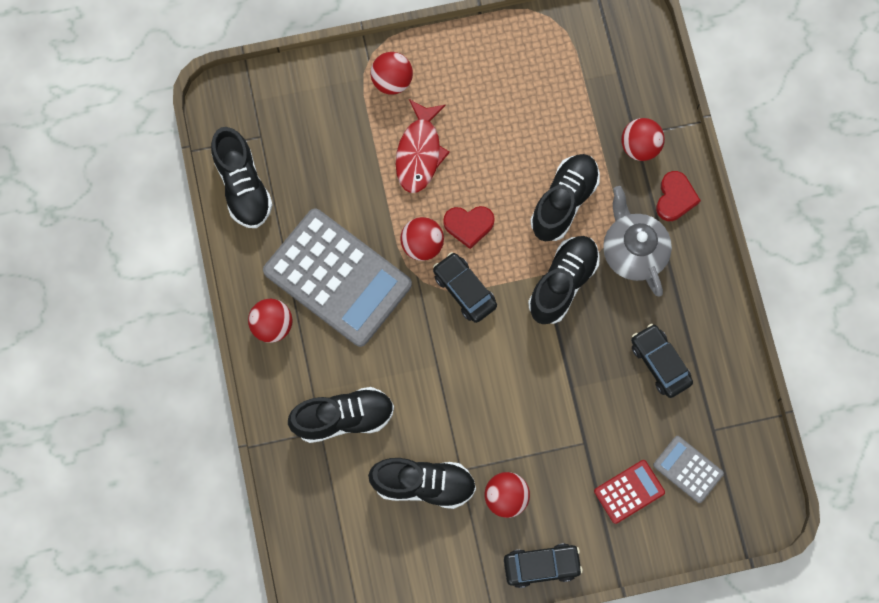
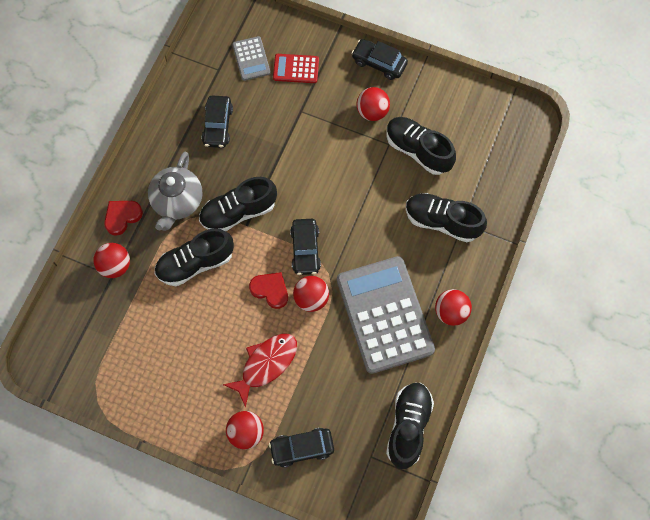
camera: 145 degrees left, 5 degrees down
none -> black car [269,428,334,467]

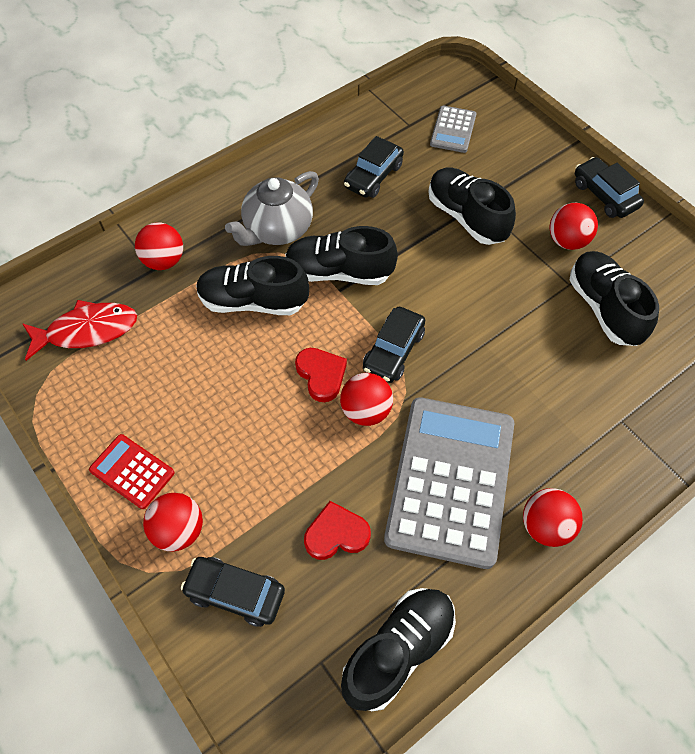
camera: 30 degrees right, 10 degrees down
red heart [104,201,143,236] -> red heart moved to [304,501,371,560]
red fish [223,334,297,408] -> red fish moved to [22,300,137,361]
red calculator [273,54,319,83] -> red calculator moved to [89,434,175,509]
black shoe [406,193,487,242] -> black shoe moved to [428,168,516,245]

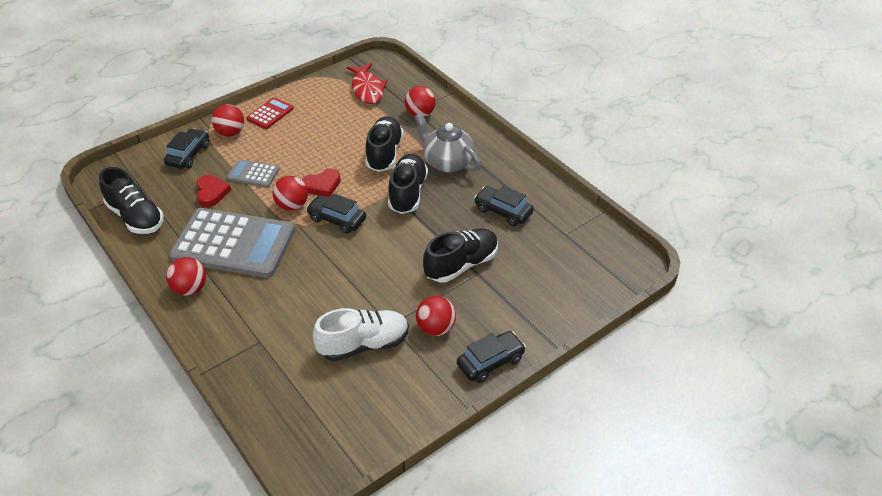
camera: 90 degrees right, 15 degrees down
grey calculator [430,106,476,153] -> grey calculator moved to [227,159,280,187]
black shoe [570,251,659,346] -> white shoe [313,308,409,361]

